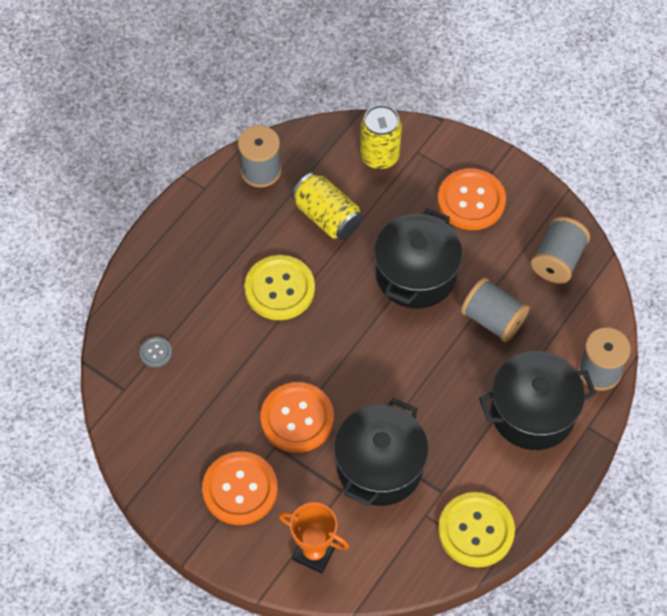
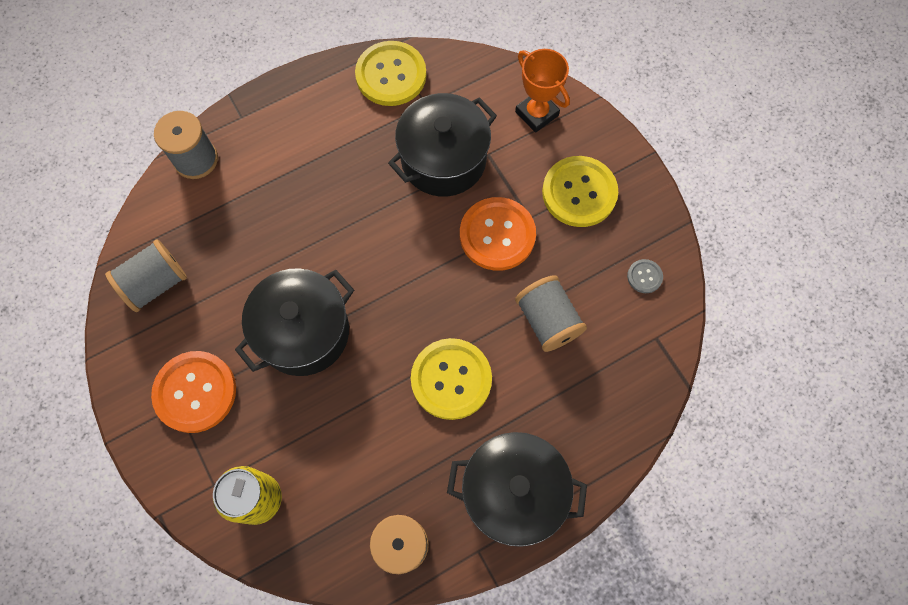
camera: 155 degrees left, 10 degrees up
grey button [139,337,172,367] -> grey button moved to [627,259,663,293]
orange button [202,452,278,525] -> yellow button [542,156,618,227]
yellow can [292,172,362,240] -> none
grey spool [461,277,529,342] -> grey spool moved to [515,275,587,352]
black pot [479,351,596,450] -> black pot moved to [447,432,587,547]

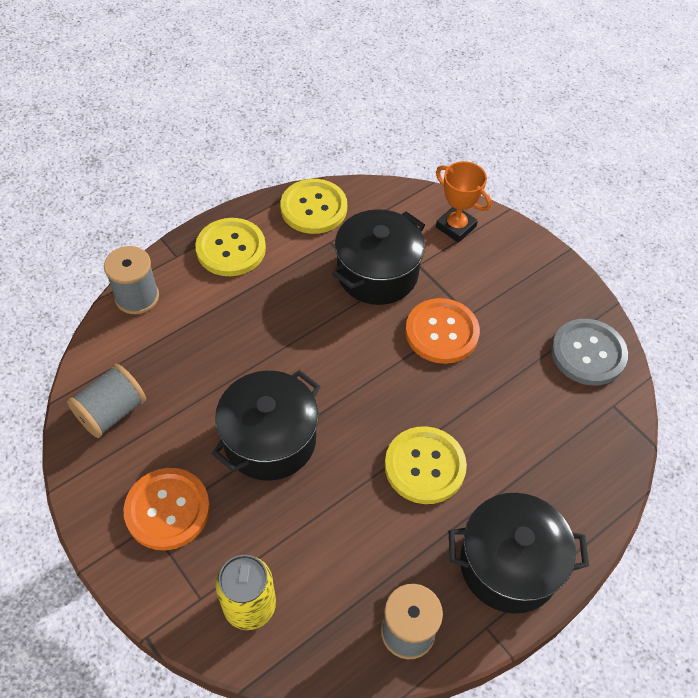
camera: 10 degrees left, 15 degrees down
grey spool [515,275,587,352] -> none
yellow button [542,156,618,227] -> yellow button moved to [195,218,266,276]
grey button [627,259,663,293] -> grey button [551,319,628,385], size x2.21

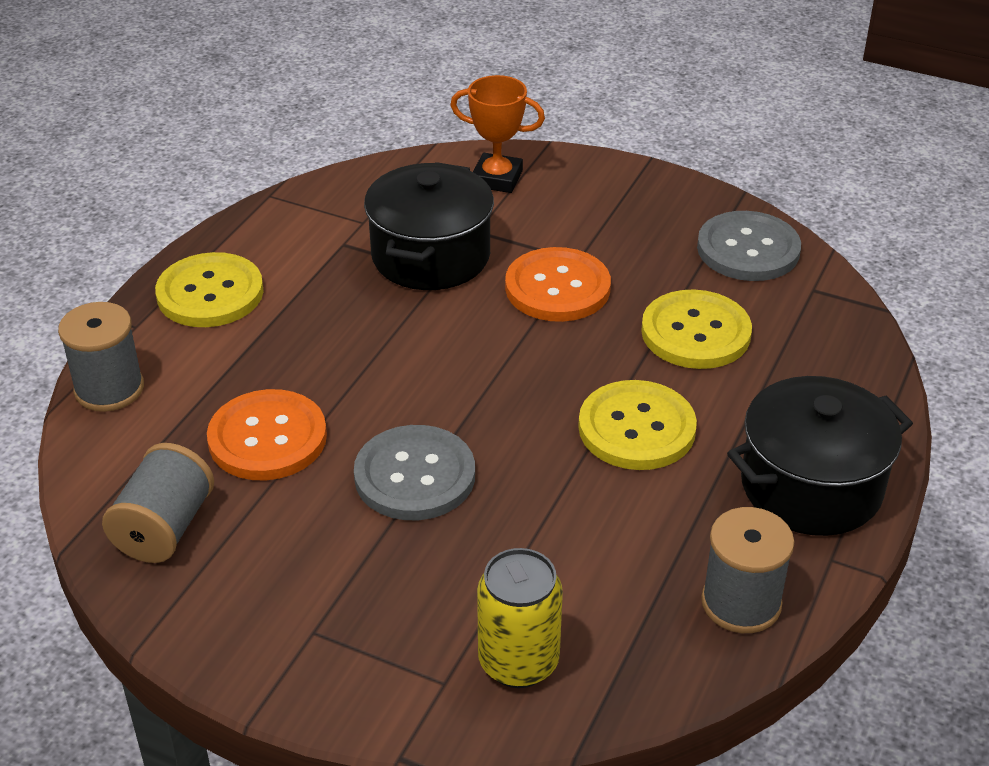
camera: 25 degrees left, 15 degrees down
orange button [124,468,210,550] -> orange button moved to [207,389,327,480]
black pot [211,370,321,481] -> grey button [354,425,475,520]
yellow button [280,179,347,234] -> yellow button moved to [641,290,752,369]

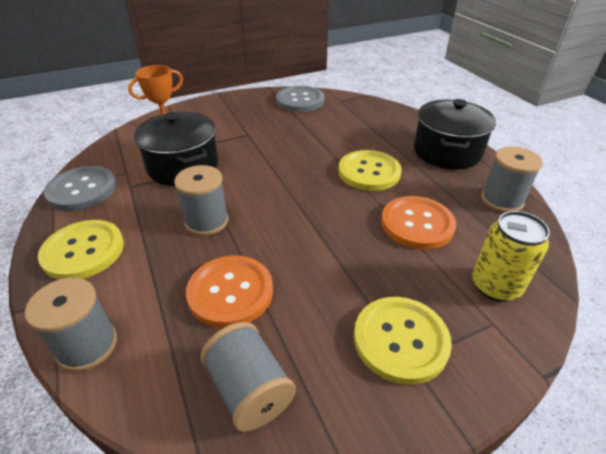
camera: 50 degrees left, 0 degrees up
grey button [354,425,475,520] -> grey button moved to [44,166,117,211]
orange button [505,247,611,322] -> orange button moved to [381,196,456,250]
yellow button [641,290,752,369] -> yellow button moved to [354,297,452,385]
none -> grey spool [174,165,229,236]

